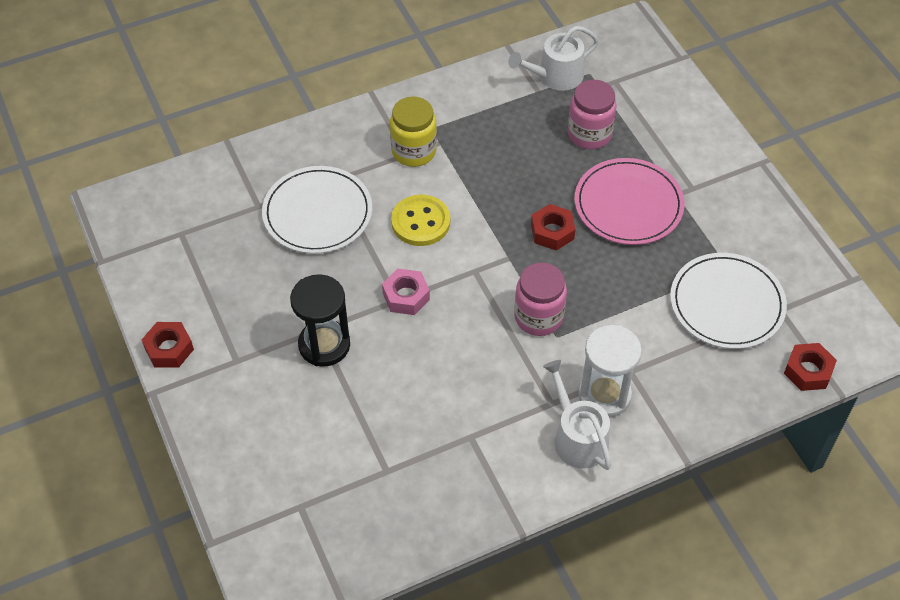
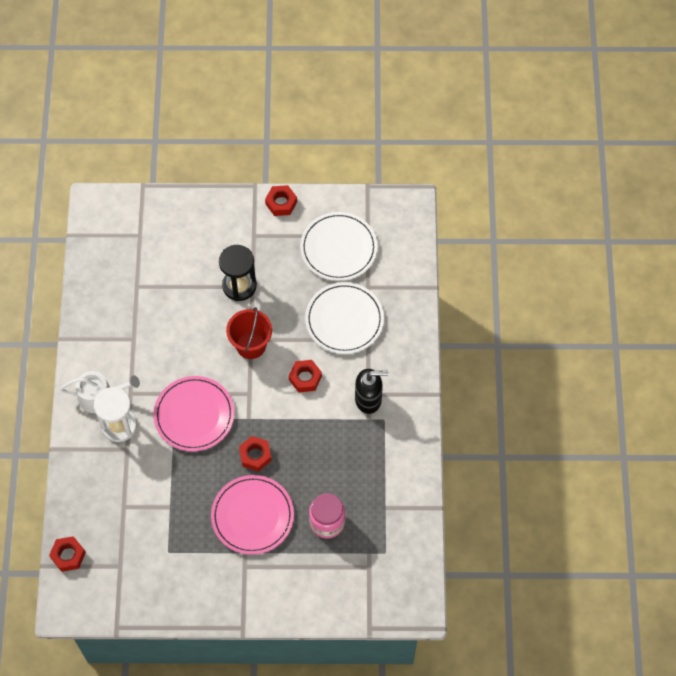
camera: 115 degrees right, 10 degrees up
pink nut [382,269,430,315] -> red bucket [226,307,272,359]
yellow jar [390,97,437,167] -> black soap dispenser [355,369,388,414]
yellow button [391,194,450,246] -> red nut [288,360,322,392]
white watering can [508,26,599,91] -> none
pink jar [514,262,567,336] -> pink plate [153,376,234,452]
white plate [670,253,787,349] -> white plate moved to [300,212,377,281]

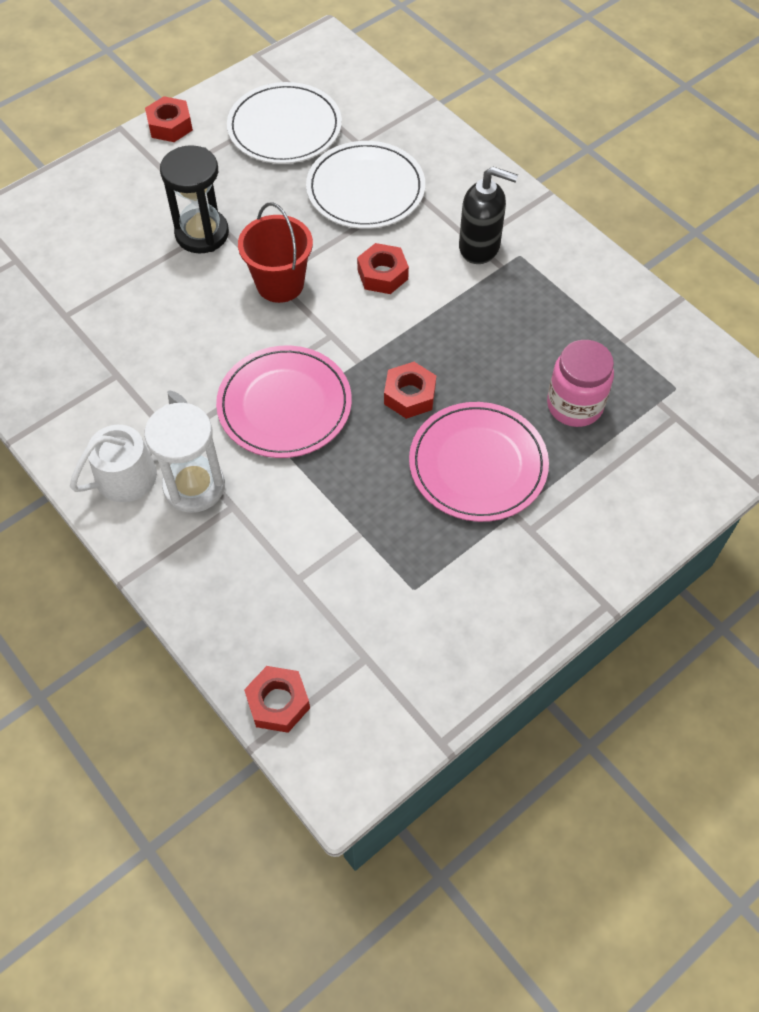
camera: 40 degrees left, 5 degrees down
black soap dispenser [355,369,388,414] -> black soap dispenser turned 60 degrees clockwise [459,167,518,264]

